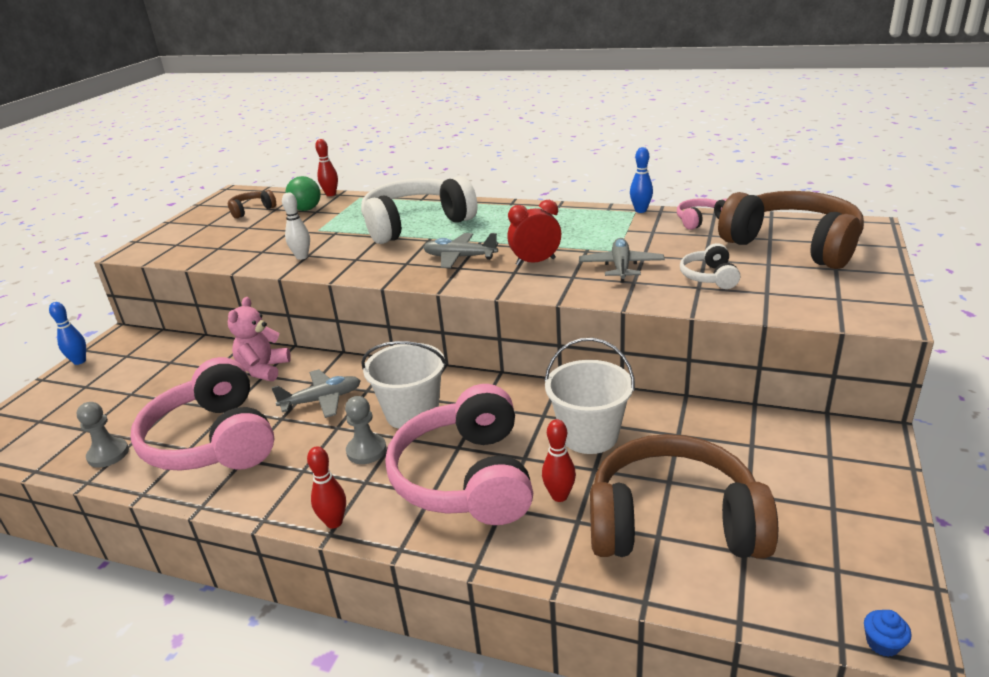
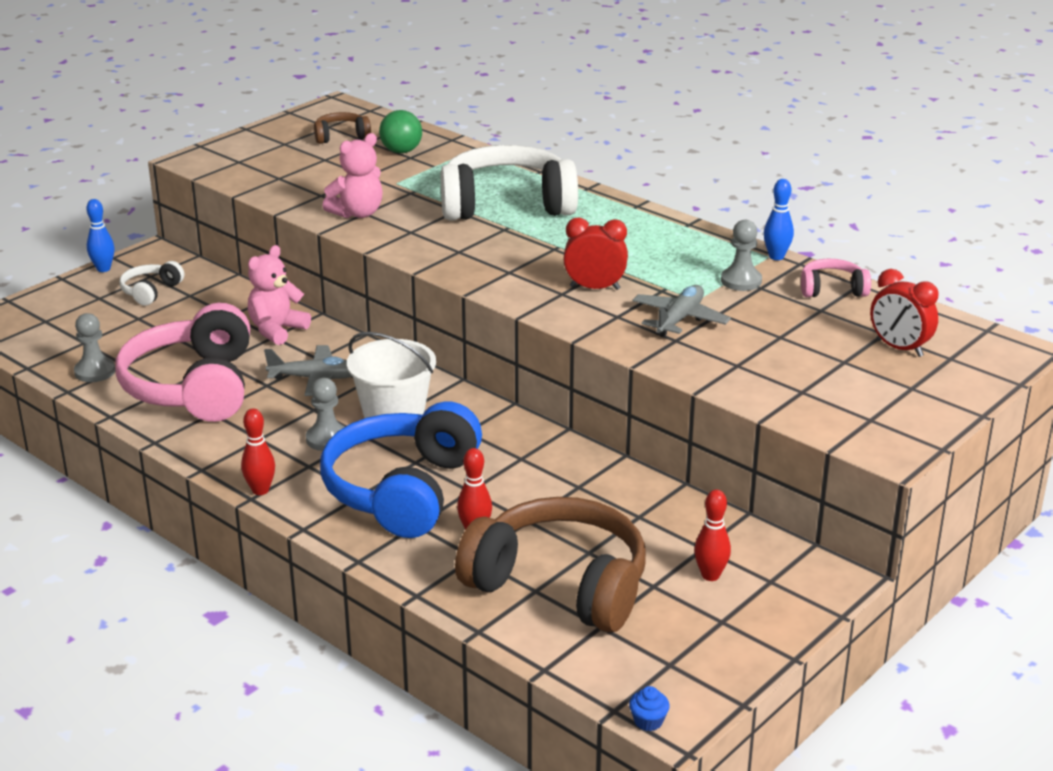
camera: 20 degrees right, 0 degrees up
white bowling pin [282,192,310,260] -> pink teddy bear [323,133,383,218]
red bowling pin [315,139,338,196] -> red bowling pin moved to [694,490,731,581]
pink headphones [385,384,533,525] -> blue headphones [320,401,482,538]
grey plane [423,233,499,268] -> none
white bucket [545,338,635,454] -> none
white headphones [680,243,740,289] -> white headphones moved to [120,261,184,306]
brown headphones [718,191,864,269] -> red clock [870,269,938,357]
none -> grey pawn [721,220,762,291]

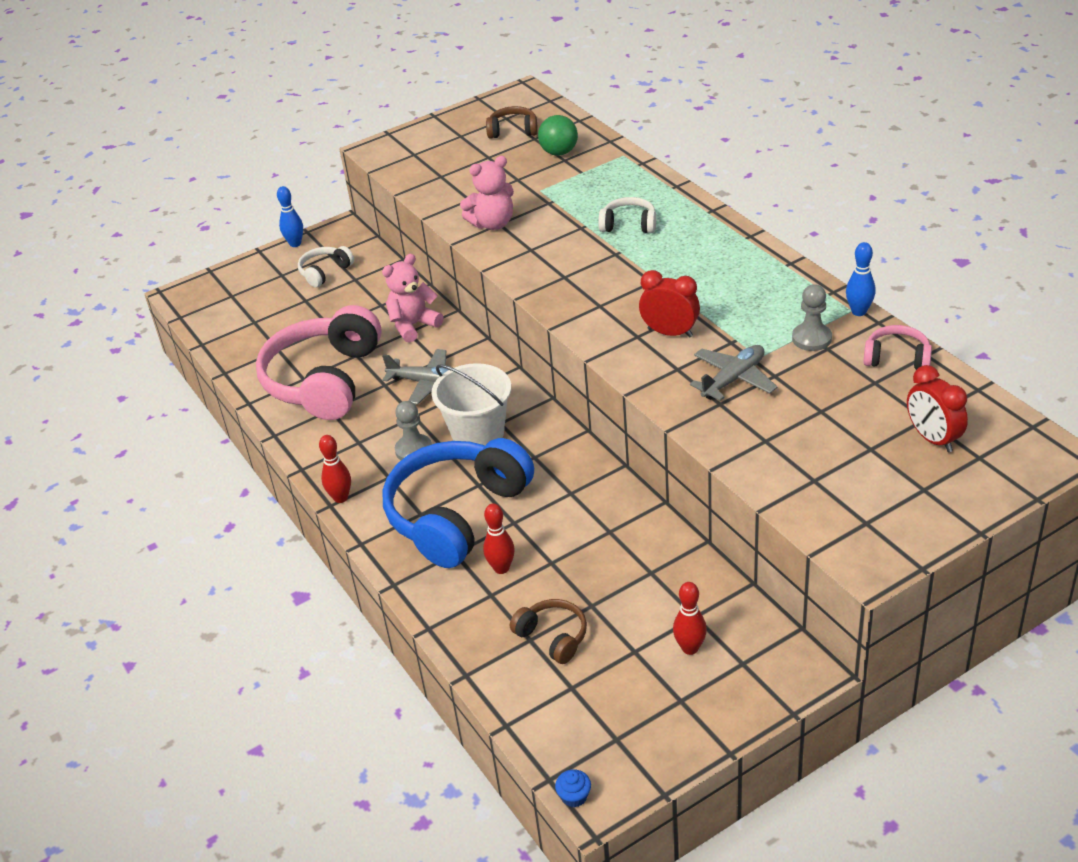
camera: 20 degrees right, 10 degrees up
grey pawn [74,313,115,382] -> none
white headphones [441,145,578,221] -> white headphones [598,197,656,233], size x0.45
brown headphones [455,497,646,632] -> brown headphones [510,599,587,664], size x0.45

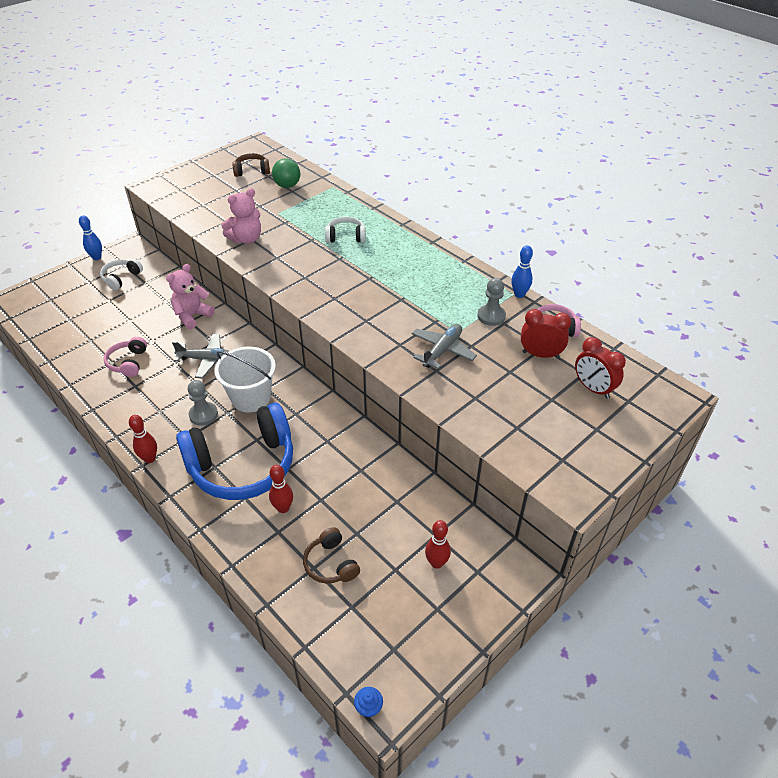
camera: 15 degrees left, 5 degrees up
pink headphones [256,305,382,420] -> pink headphones [104,337,147,377], size x0.45
blue headphones [382,438,534,568] -> blue headphones turned 135 degrees counterclockwise [176,403,293,500]
brown headphones [510,599,587,664] -> brown headphones turned 150 degrees counterclockwise [303,527,360,584]
red clock [639,270,700,338] -> red clock moved to [521,309,571,358]

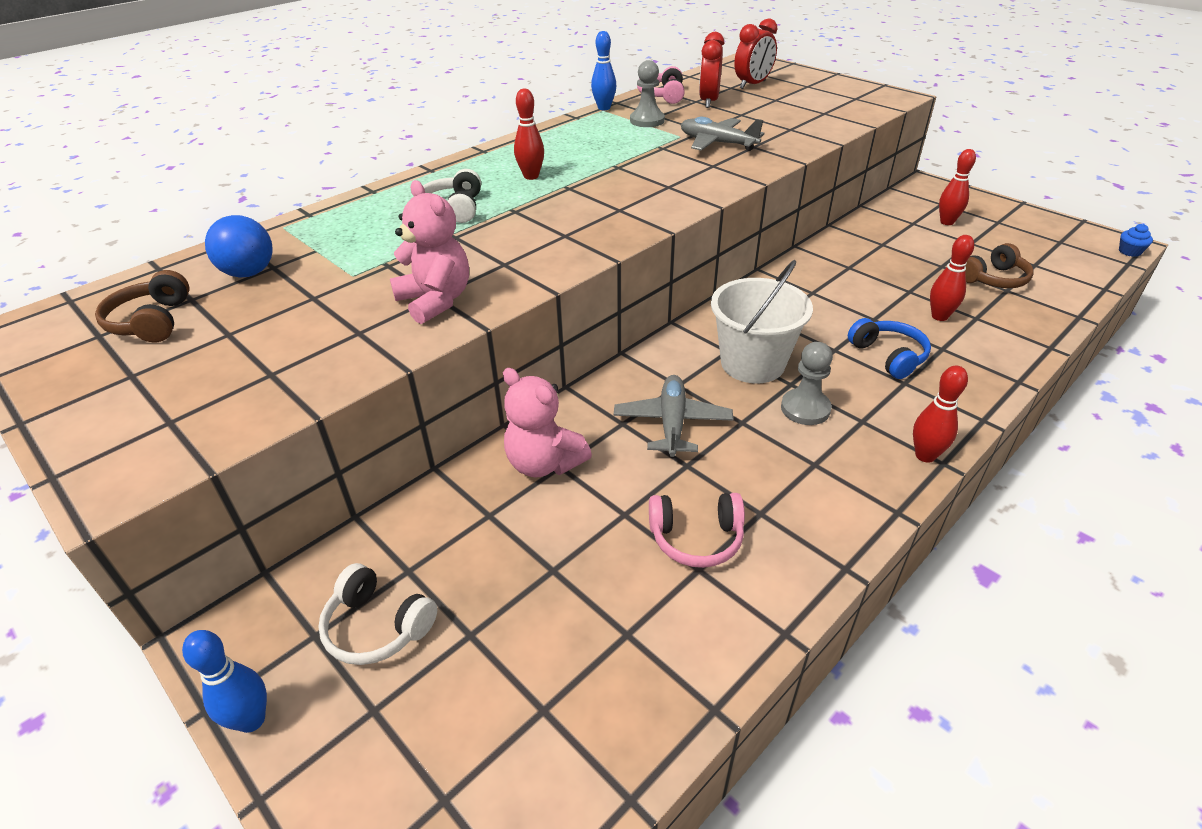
camera: 90 degrees left, 5 degrees down
blue headphones [176,403,293,500] -> blue headphones [848,318,931,379], size x0.45
green ball [272,159,300,188] -> blue ball [205,215,273,278]
none -> red bowling pin [514,88,544,180]

